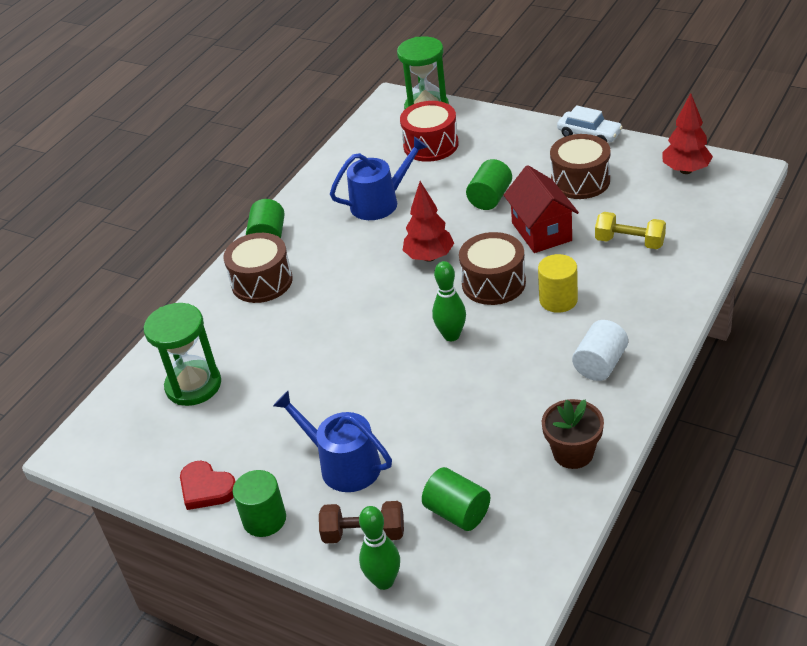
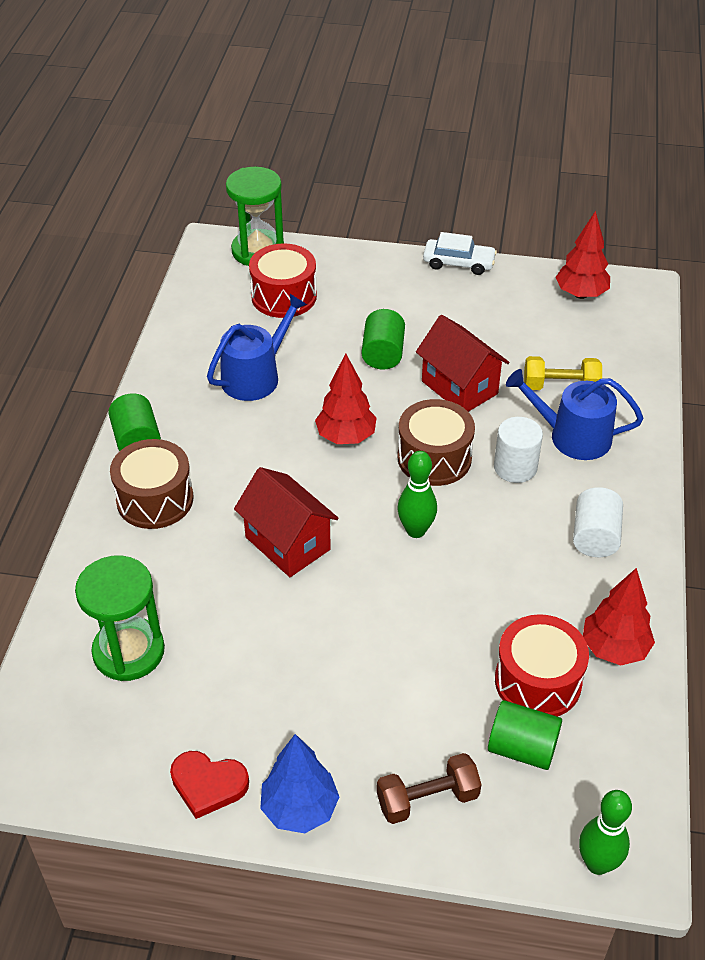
camera: 25 degrees left, 5 degrees up
green cylinder [233,470,286,537] -> blue tree [260,734,339,833]
blue watering can [273,391,392,492] -> blue watering can moved to [506,369,643,460]
green bowling pin [359,506,400,590] -> green bowling pin moved to [579,790,632,875]
yellow cylinder [538,254,578,313] -> white cylinder [494,417,543,483]
brown flower pot [542,399,604,469] -> red tree [583,568,655,666]
brown drum [550,134,611,199] -> none
none -> red house [234,467,339,577]
none -> red drum [495,614,589,717]

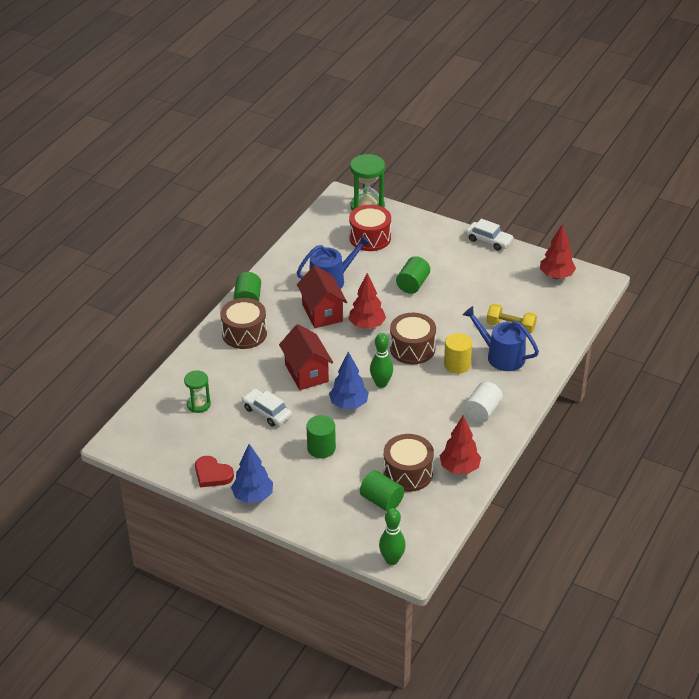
camera: 20 degrees right, 5 degrees down
green hourglass [75,555,165,681] -> green hourglass [184,370,211,413], size x0.60
brown dumbbell [377,753,482,824] -> none
red house [416,315,509,412] -> red house moved to [297,265,347,328]
white cylinder [494,417,543,483] -> yellow cylinder [444,333,472,374]
red drum [495,614,589,717] -> brown drum [383,434,434,492]
none -> white car [242,389,292,427]
none -> green cylinder [306,415,336,458]
none -> blue tree [329,352,369,409]

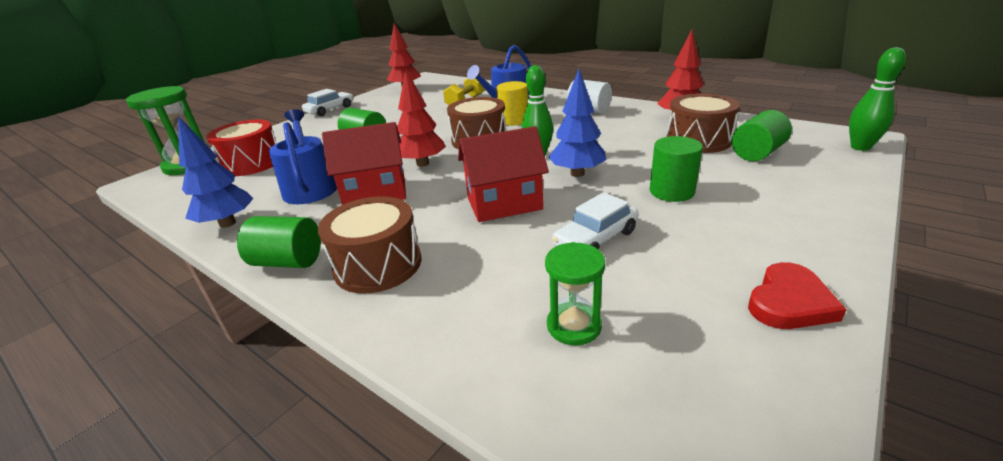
camera: 80 degrees left, 10 degrees down
blue tree [231,444,273,503] -> blue tree moved to [178,116,254,228]

